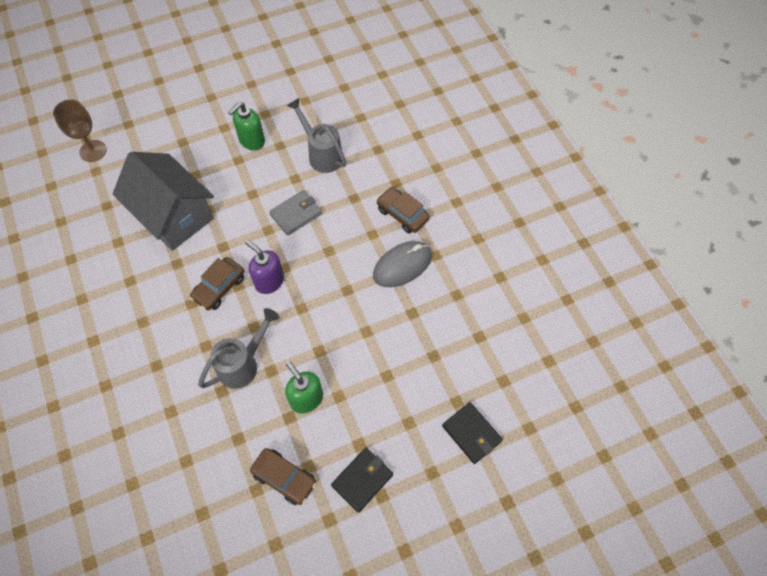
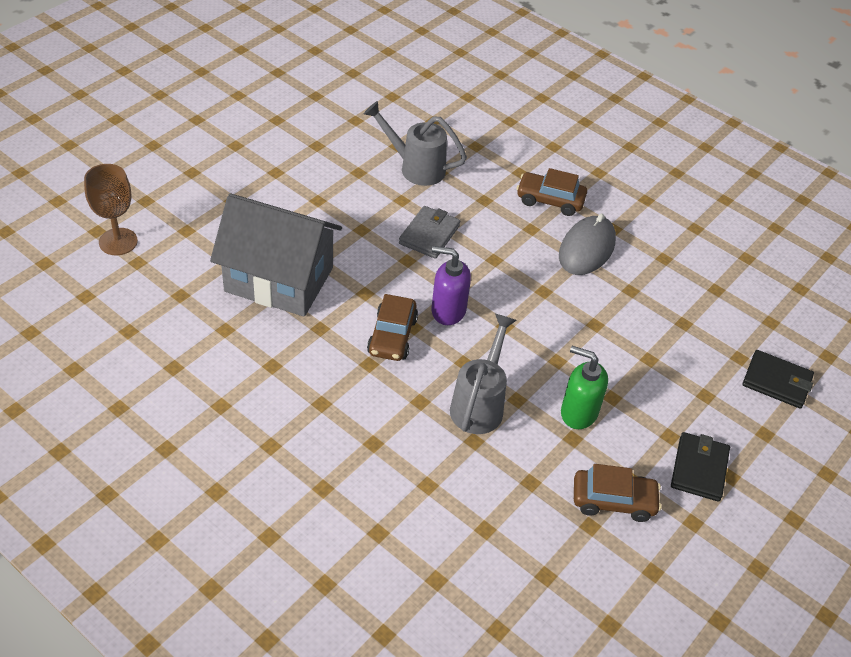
camera: 30 degrees left, 15 degrees down
green soap dispenser [228,102,265,151] -> none

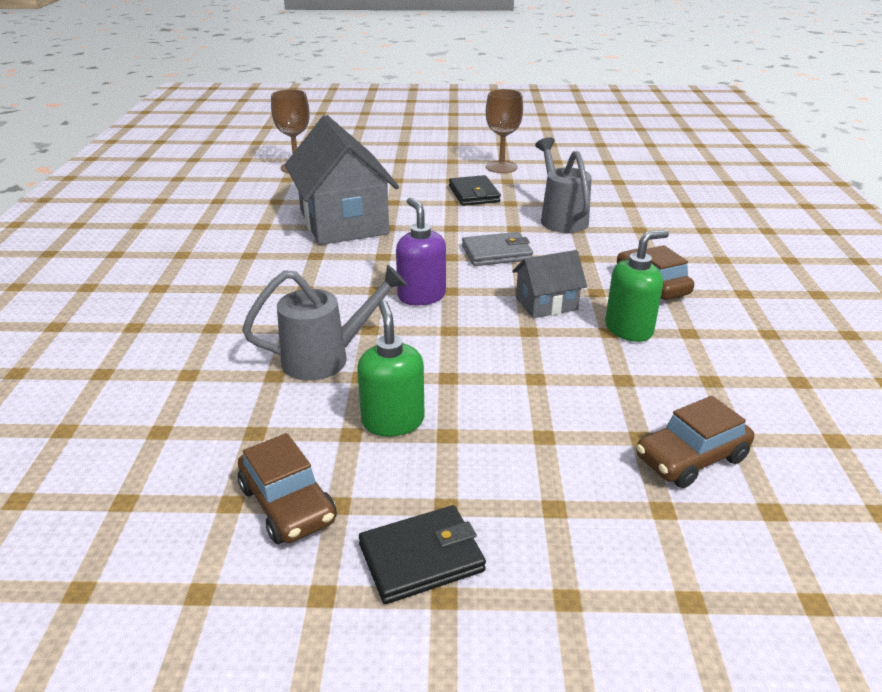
camera: 55 degrees right, 15 degrees down
brown car [367,294,418,361] -> brown car moved to [636,396,754,488]
grey mouse [559,214,616,275] -> green soap dispenser [605,230,669,342]
black wallet [743,350,814,409] -> black wallet moved to [449,175,501,206]
none -> brown goblet [486,89,523,173]
none -> grey house [512,250,587,318]

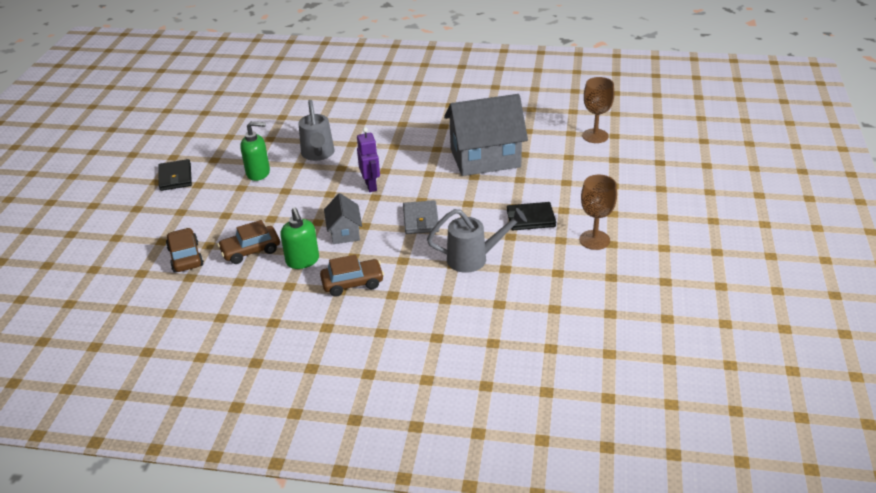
camera: 100 degrees right, 5 degrees up
brown car [238,433,337,544] -> brown car moved to [217,220,280,264]
purple soap dispenser [396,198,446,306] -> purple robot [357,127,380,192]

